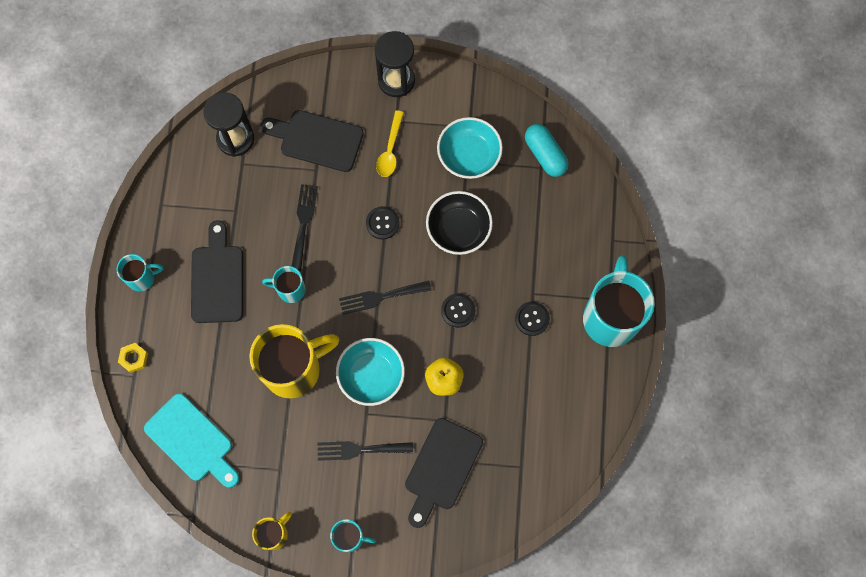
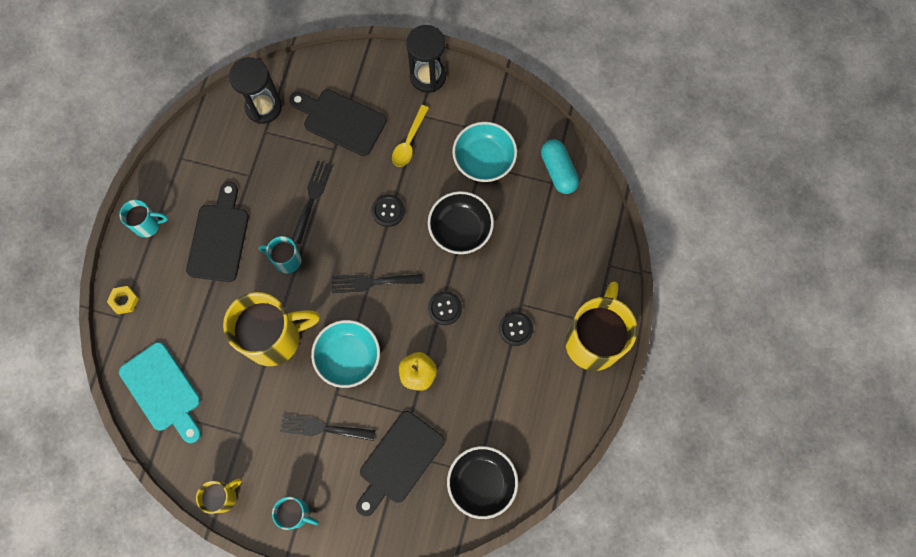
camera: 10 degrees right, 0 degrees up
turquoise mug [583,255,655,347] -> yellow mug [565,282,637,371]
none -> black bowl [447,446,518,519]

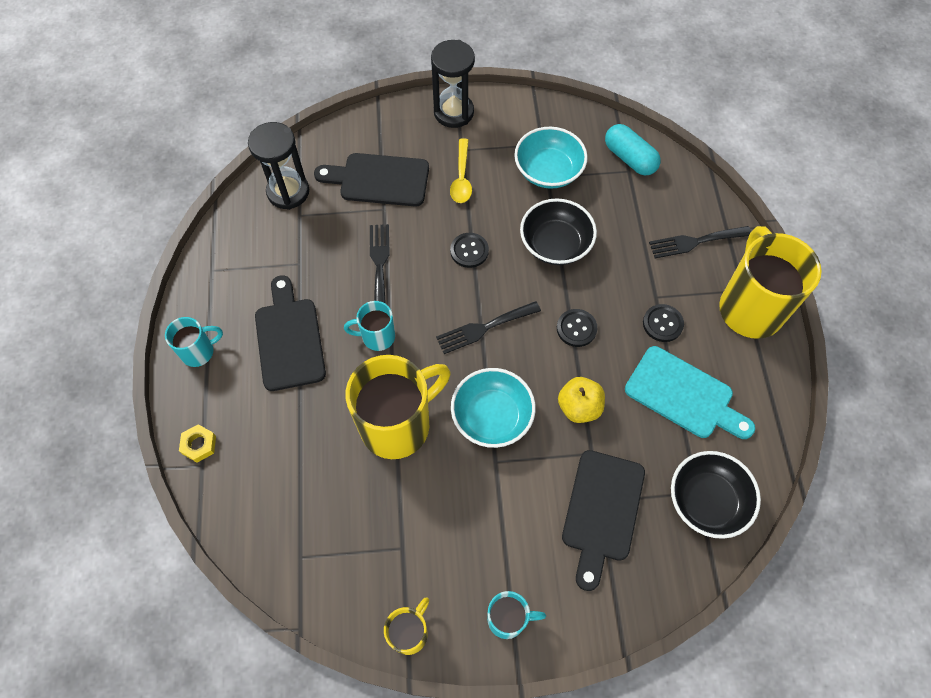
camera: 20 degrees left, 10 degrees down
turquoise cutting board [119,342,201,443] -> turquoise cutting board moved to [625,346,755,439]
black fork [280,414,376,441] -> black fork moved to [649,226,751,258]

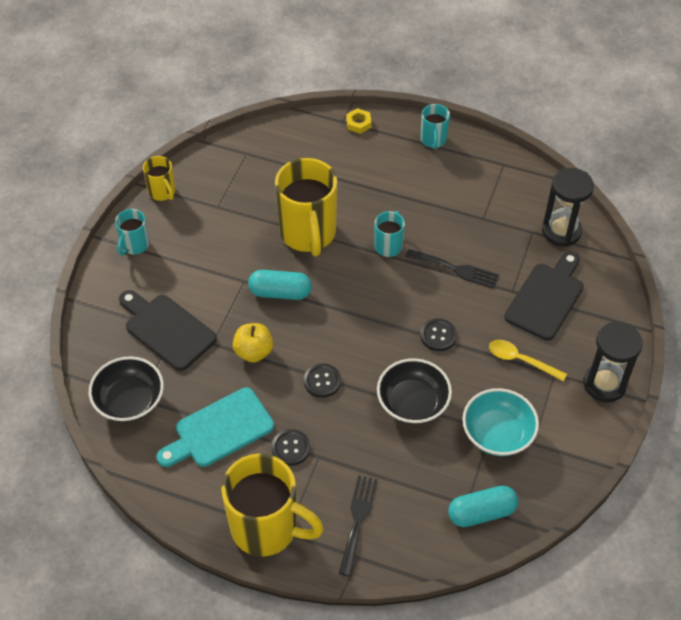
camera: 115 degrees right, 10 degrees down
black cutting board [255,275,326,391] -> none
black fork [436,301,541,354] -> none
turquoise bowl [451,368,536,448] -> turquoise capsule [248,270,312,300]

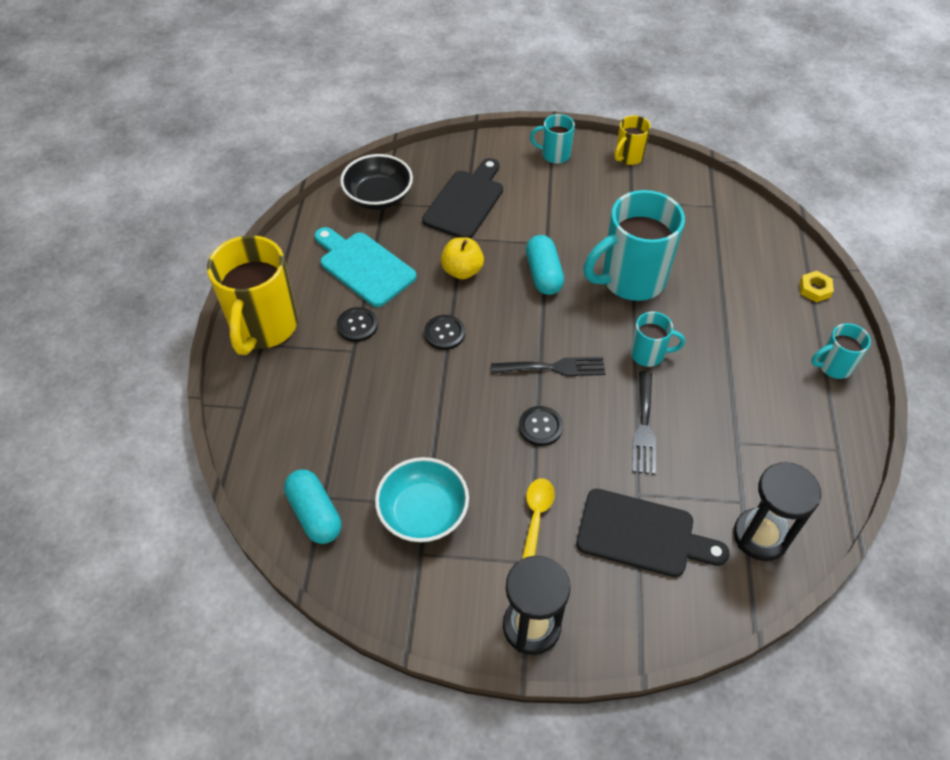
camera: 75 degrees right, 0 degrees up
yellow mug [275,158,337,256] -> turquoise mug [583,190,685,301]
black fork [339,475,378,577] -> black fork moved to [491,357,606,376]
black bowl [377,358,452,424] -> none

